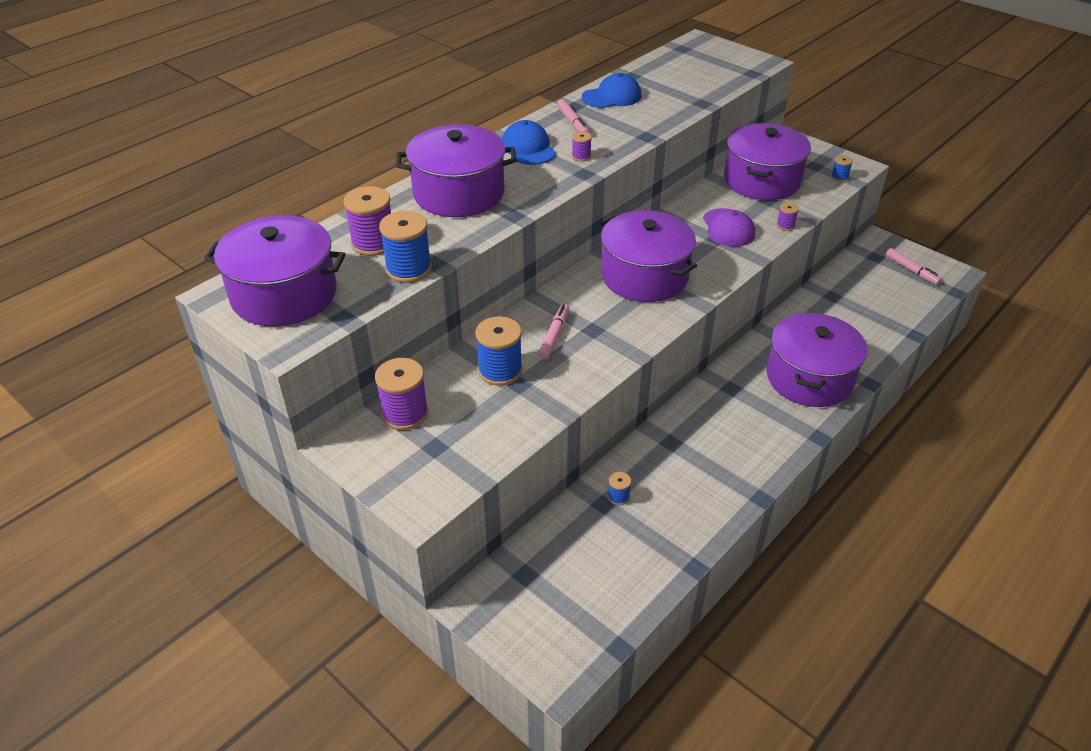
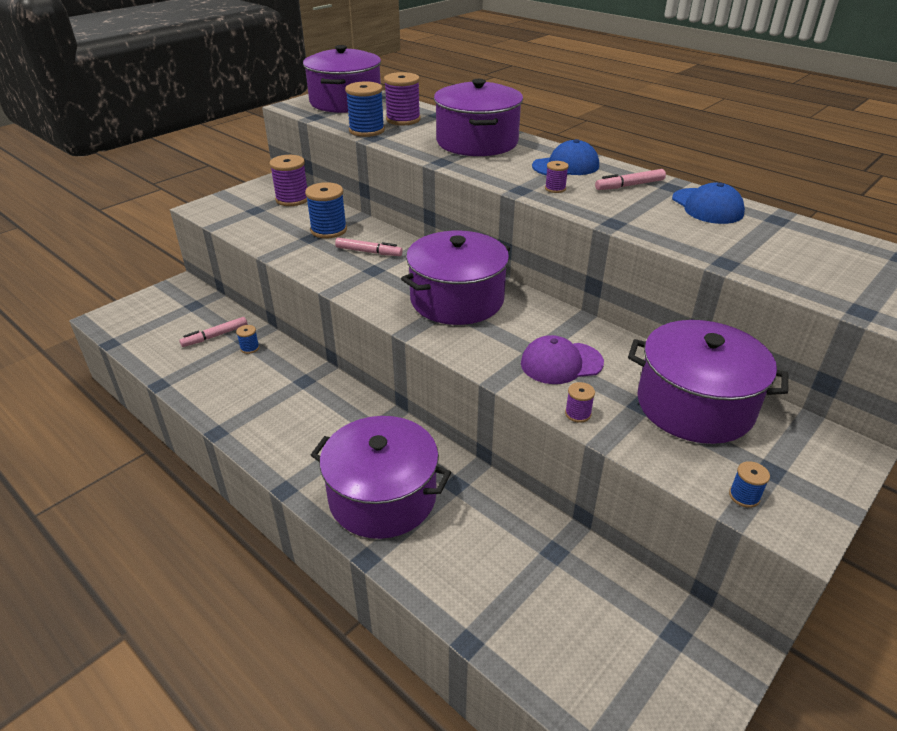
camera: 90 degrees right, 5 degrees down
pink marker [886,248,942,285] -> pink marker moved to [179,317,247,347]

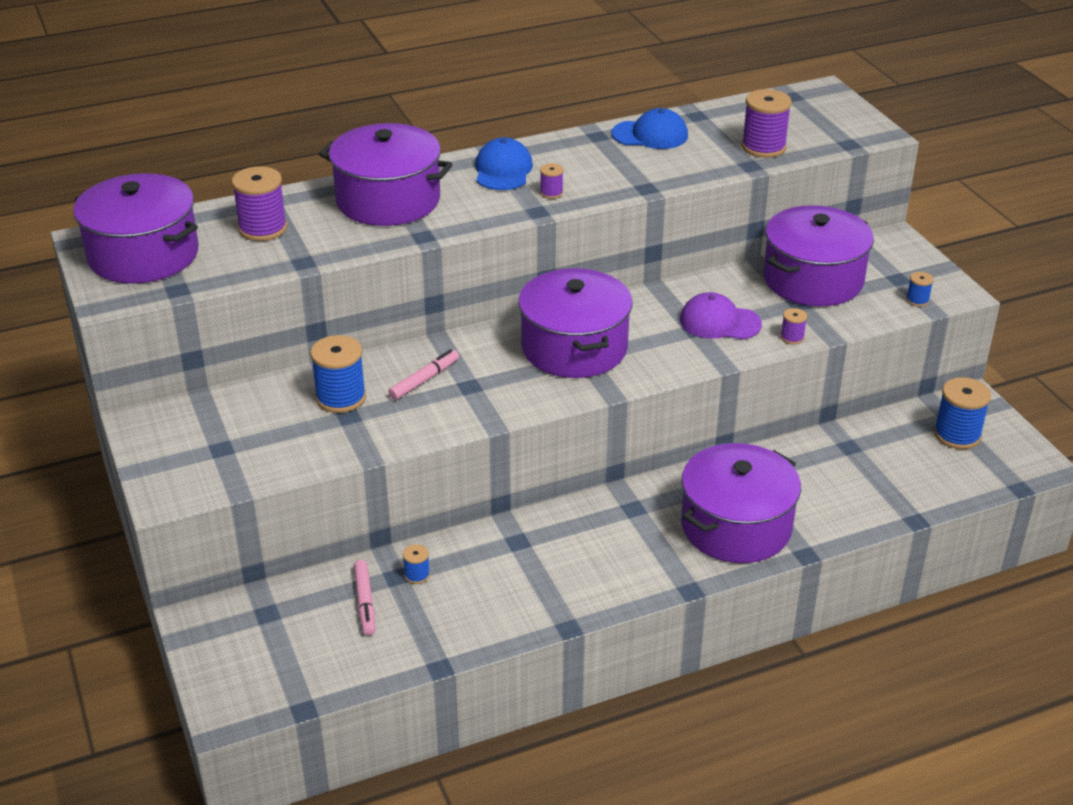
camera: 65 degrees left, 0 degrees up
purple spool [269,155,307,206] -> purple spool moved to [742,89,792,158]
blue spool [345,81,385,137] -> blue spool moved to [934,377,991,449]
purple cap [521,335,604,384] -> purple cap turned 90 degrees clockwise [680,292,762,340]
pink marker [595,169,666,190] -> none

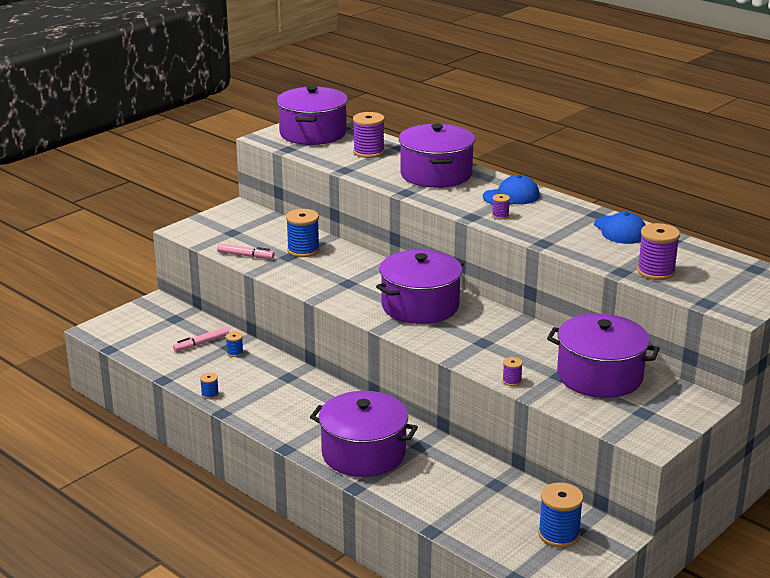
camera: 65 degrees right, 10 degrees down
pink marker [388,349,459,400] -> pink marker moved to [217,244,275,259]
purple cap [680,292,762,340] -> none
blue spool [906,272,934,307] -> blue spool moved to [200,373,219,399]

